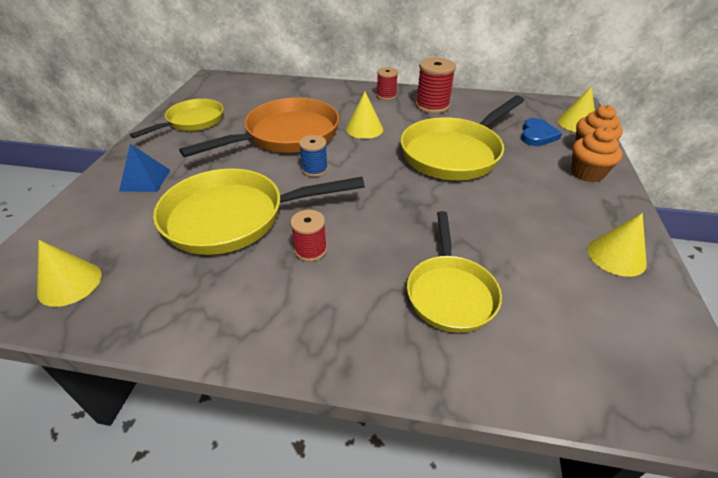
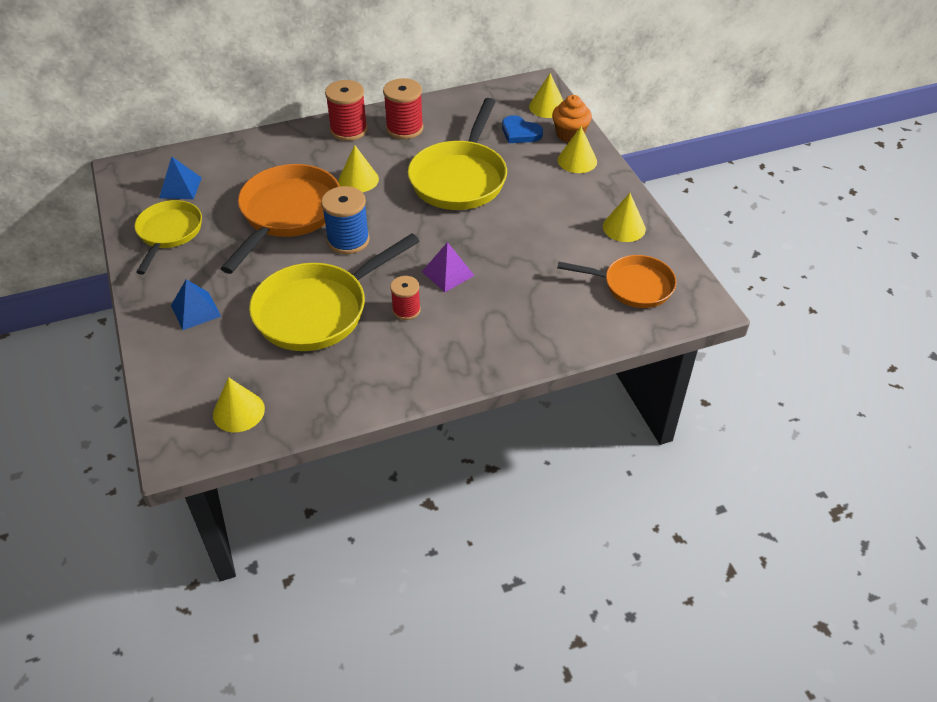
camera: 30 degrees left, 5 degrees up
blue spool [299,135,328,177] -> blue spool [321,186,370,254], size x1.61
red spool [377,67,398,100] -> red spool [325,80,368,141], size x1.61
yellow pan [407,211,502,333] -> none
blue heart [521,118,562,146] -> blue heart turned 135 degrees clockwise [502,115,543,143]
orange cupcake [571,127,622,182] -> yellow cone [558,126,597,173]
none -> blue pyramid [159,156,202,199]
none -> purple pyramid [422,242,475,292]
none -> orange pan [557,255,677,308]

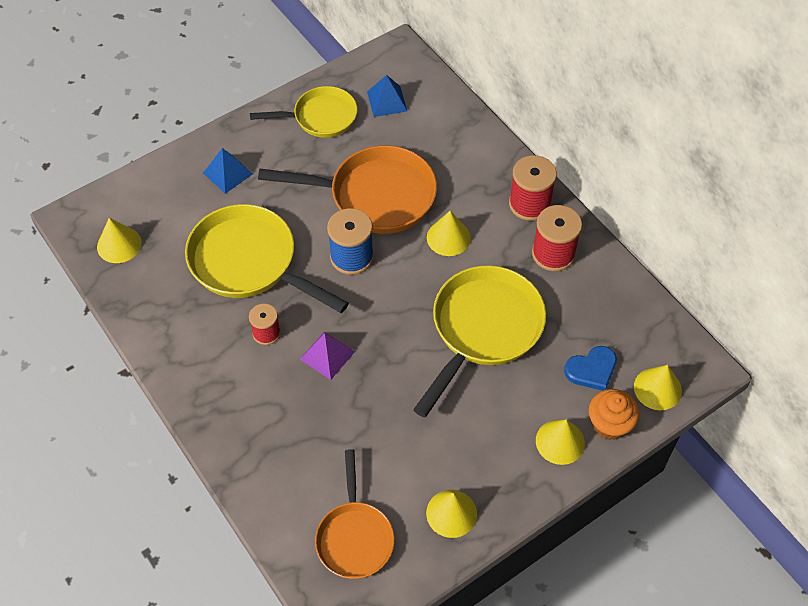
camera: 75 degrees right, 10 degrees up
yellow pan [408,98,507,210] -> yellow pan turned 120 degrees clockwise [413,265,546,417]
blue heart [502,115,543,143] -> blue heart turned 135 degrees counterclockwise [564,346,617,391]

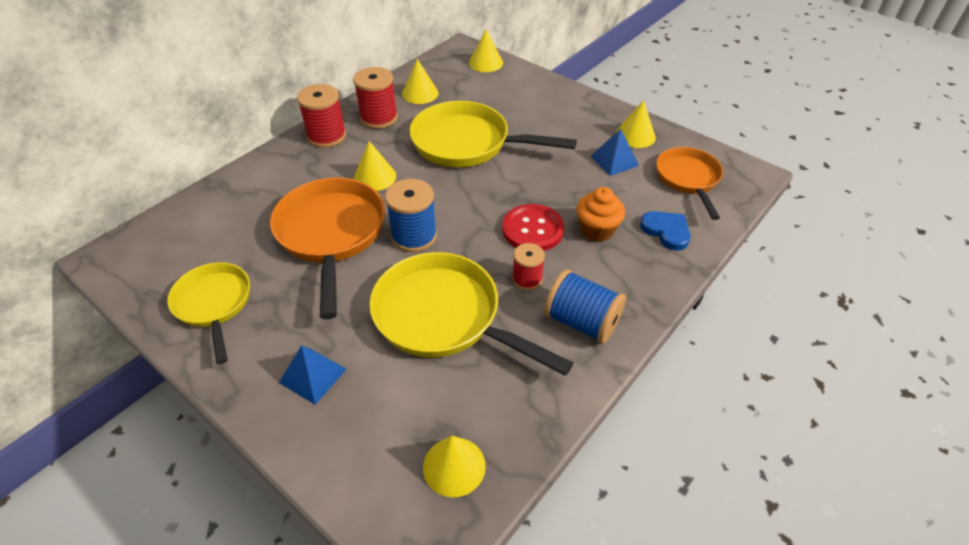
camera: 105 degrees left, 10 degrees down
yellow pan [185,204,349,313] -> yellow pan turned 105 degrees clockwise [369,252,573,376]
purple pyramid [300,332,355,380] -> red button [502,204,564,251]
orange pan [315,449,395,579] -> orange pan turned 75 degrees counterclockwise [656,147,723,220]
blue pyramid [367,75,407,117] -> blue pyramid moved to [590,129,639,176]
yellow cone [536,419,585,465] -> yellow cone moved to [402,59,439,104]
blue heart [564,346,617,391] -> blue heart moved to [640,211,691,251]
orange cupcake [589,389,639,440] -> orange cupcake moved to [576,187,625,242]
none -> blue spool [544,269,626,344]

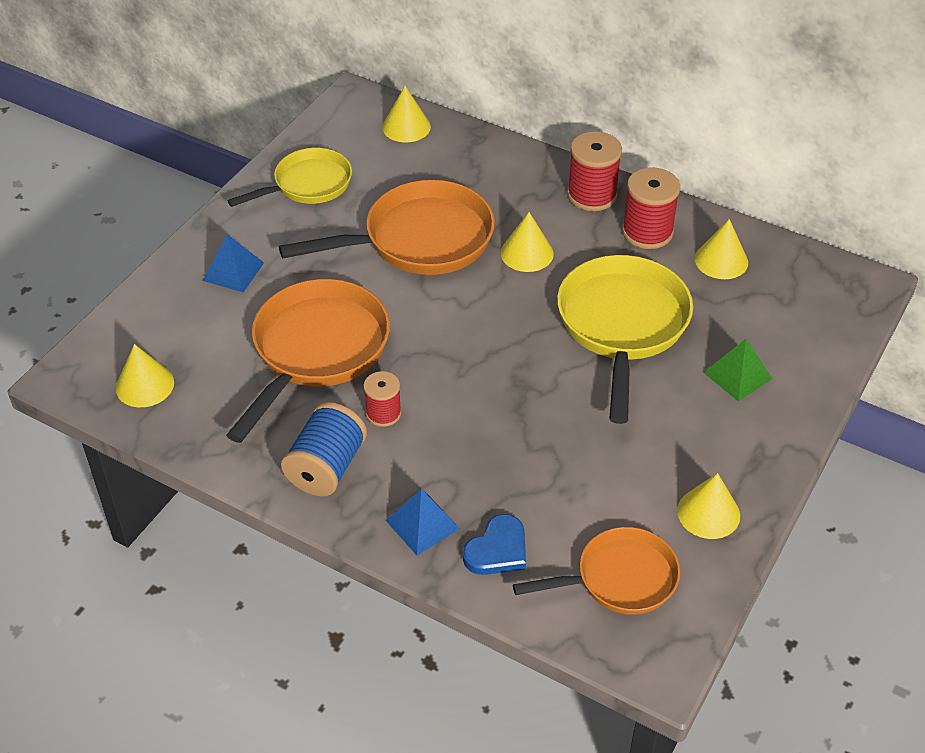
camera: 80 degrees right, 0 degrees up
yellow pan [369,252,573,376] -> orange pan [226,279,390,443]
blue spool [385,179,437,252] -> none
yellow cone [469,29,503,72] -> yellow cone moved to [382,86,431,143]
red button [502,204,564,251] -> none
orange cupcake [576,187,625,242] -> none
blue pyramid [590,129,639,176] -> blue pyramid moved to [386,489,460,555]
none -> green pyramid [703,339,772,401]

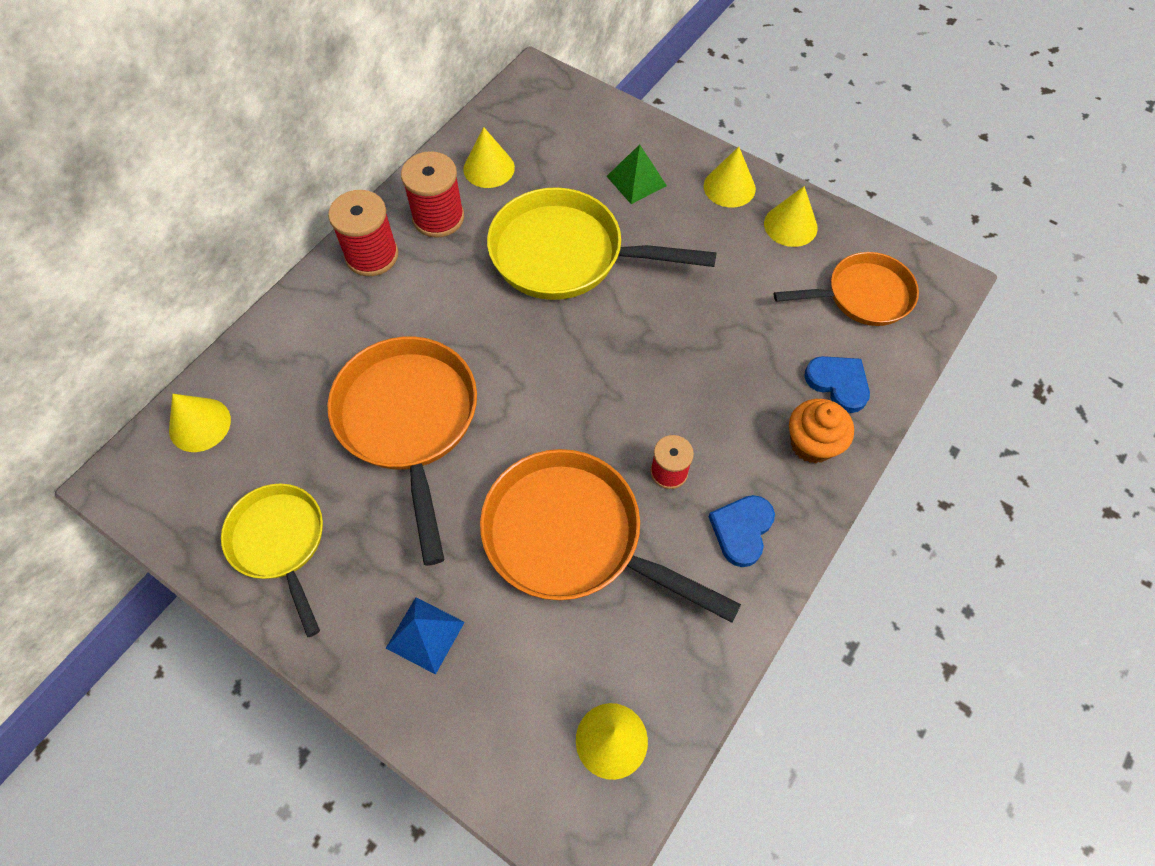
camera: 85 degrees left, 15 degrees up
blue spool [281,402,367,496] -> blue heart [708,495,775,567]
blue pyramid [386,489,460,555] -> orange cupcake [789,399,854,464]
yellow cone [500,212,554,272] -> yellow cone moved to [704,147,756,207]
orange pan [513,527,680,614] -> orange pan turned 90 degrees clockwise [774,252,919,326]

